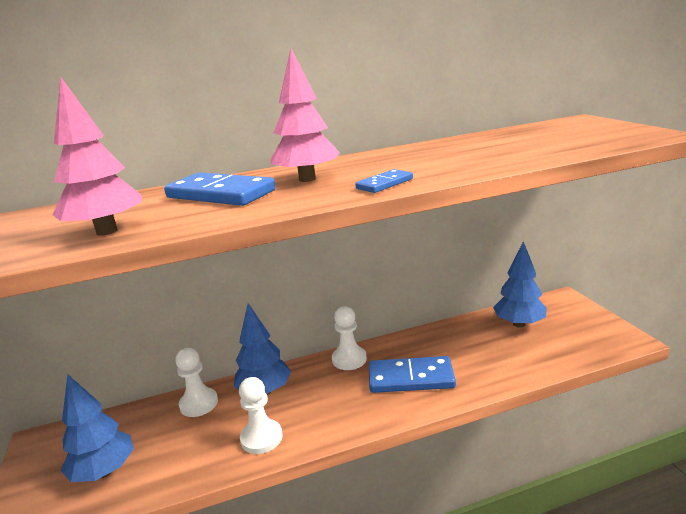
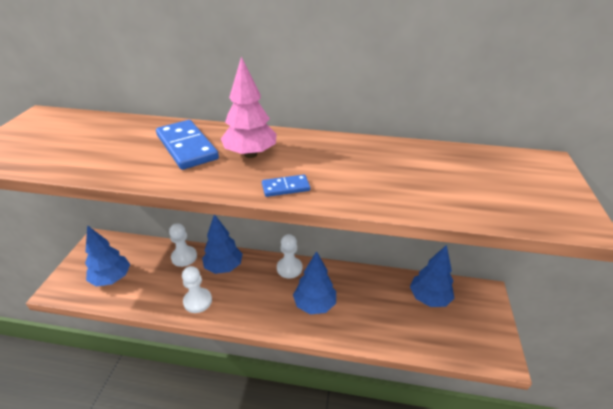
camera: 25 degrees right, 15 degrees up
pink tree [53,77,142,236] -> none
blue domino [369,356,456,393] -> blue tree [293,251,336,314]

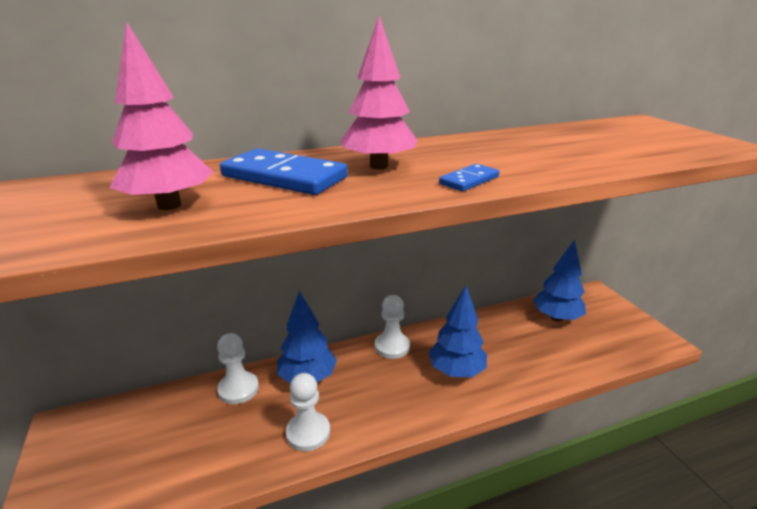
camera: 30 degrees left, 10 degrees down
blue tree [85,225,130,287] -> none
none -> pink tree [110,21,213,210]

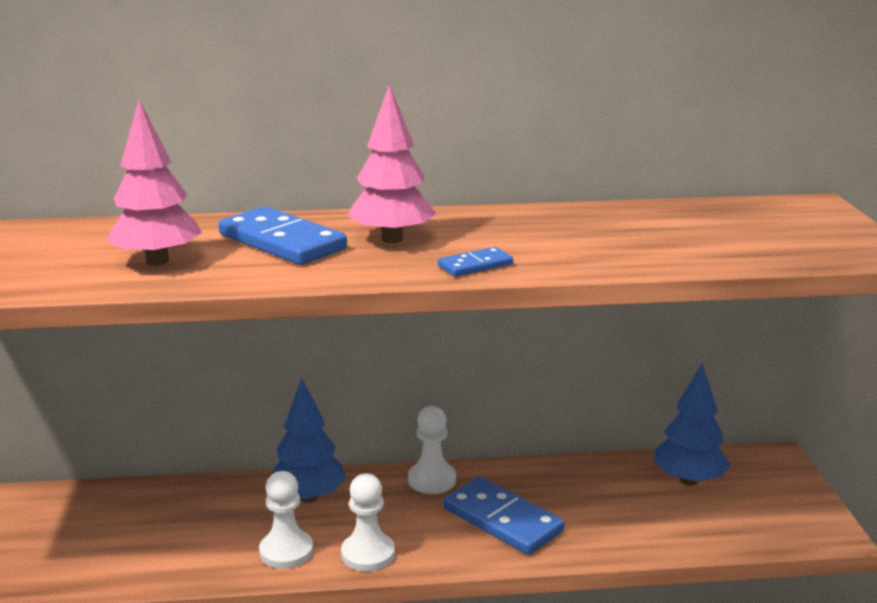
camera: 15 degrees right, 5 degrees down
white pawn [217,333,259,404] -> white pawn moved to [341,474,395,572]
blue tree [428,285,487,377] -> blue domino [444,477,564,555]

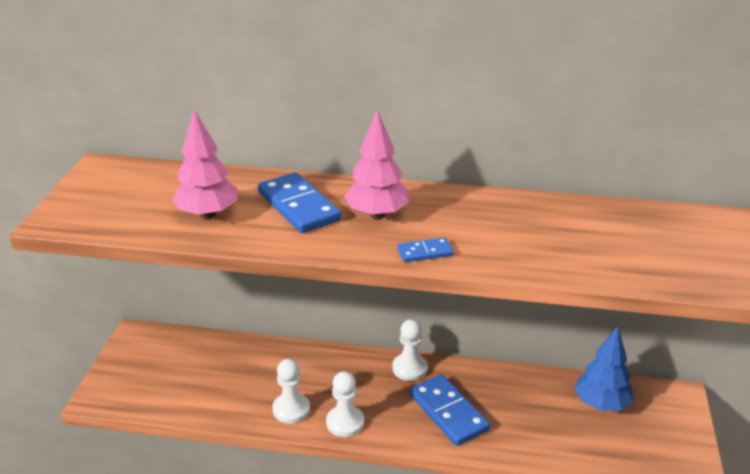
camera: 15 degrees right, 10 degrees up
blue tree [271,378,346,503] -> none

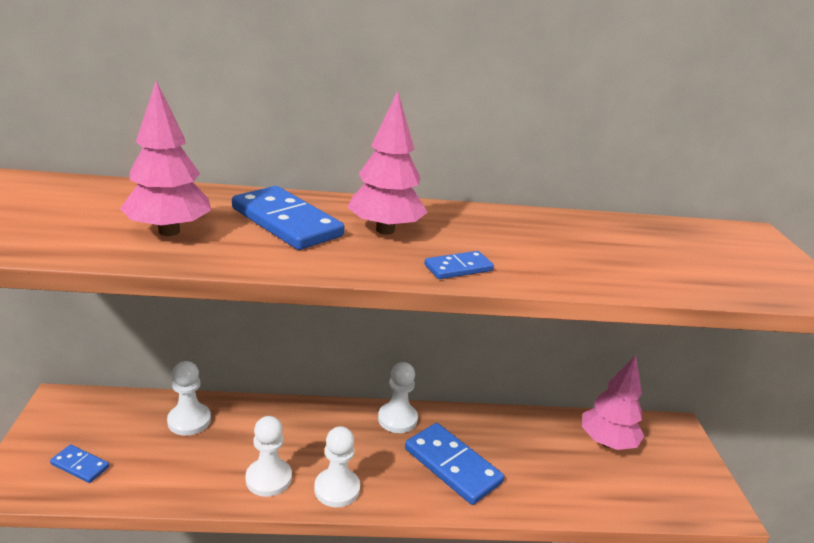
camera: 15 degrees left, 5 degrees down
blue tree [574,326,634,411] -> pink tree [582,355,644,450]
none -> blue domino [50,445,109,483]
none -> white pawn [167,361,211,436]

